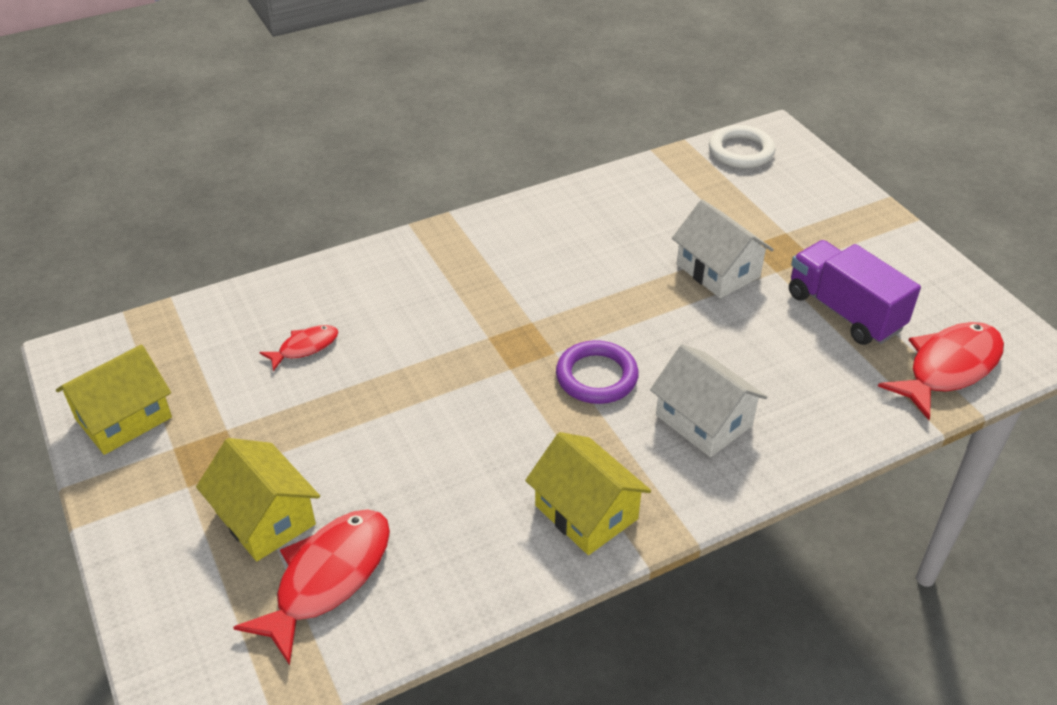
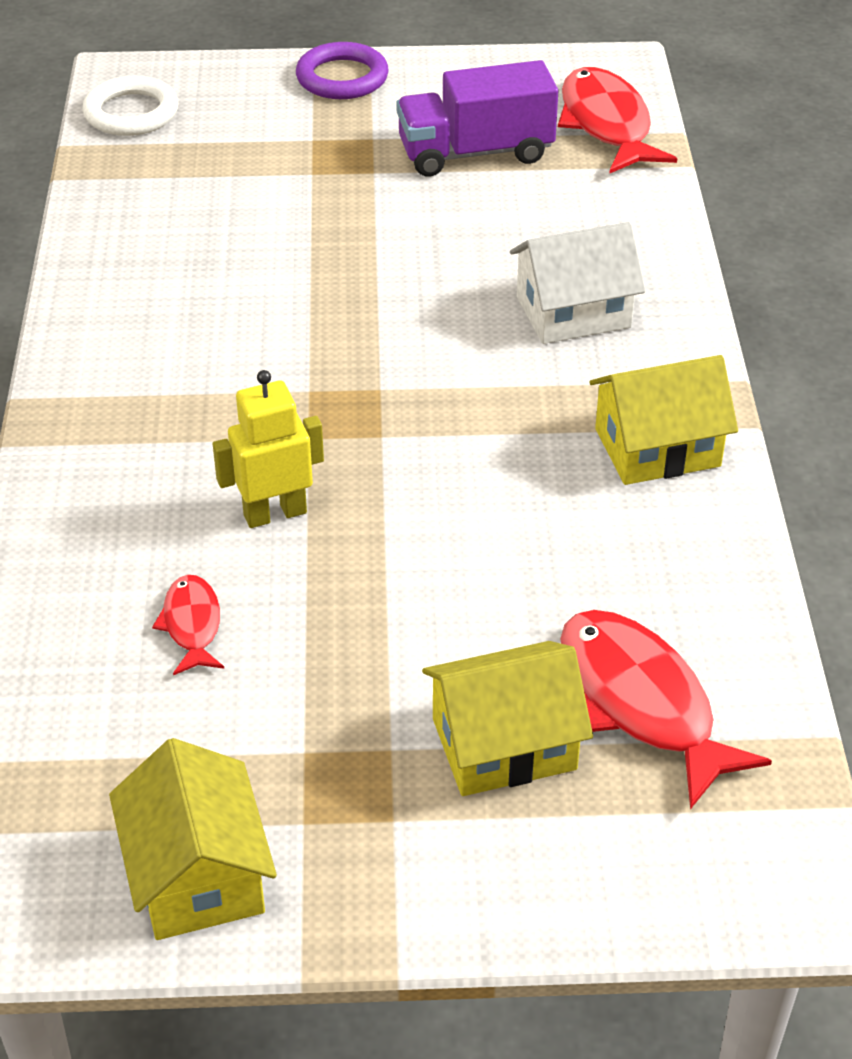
camera: 65 degrees left, 0 degrees up
purple ring [556,340,639,404] -> purple ring moved to [296,42,389,99]
white house [672,199,774,298] -> none
none -> yellow robot [213,370,324,528]

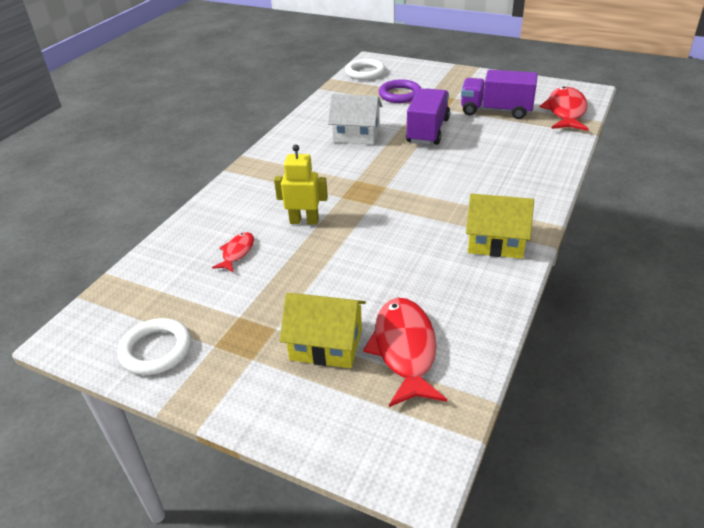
camera: 30 degrees right, 5 degrees down
yellow house [109,738,277,940] -> white ring [118,318,191,375]
purple ring [296,42,389,99] -> purple ring moved to [379,79,421,103]
white house [510,222,645,344] -> white house moved to [328,94,383,145]
none -> purple truck [406,88,450,145]

